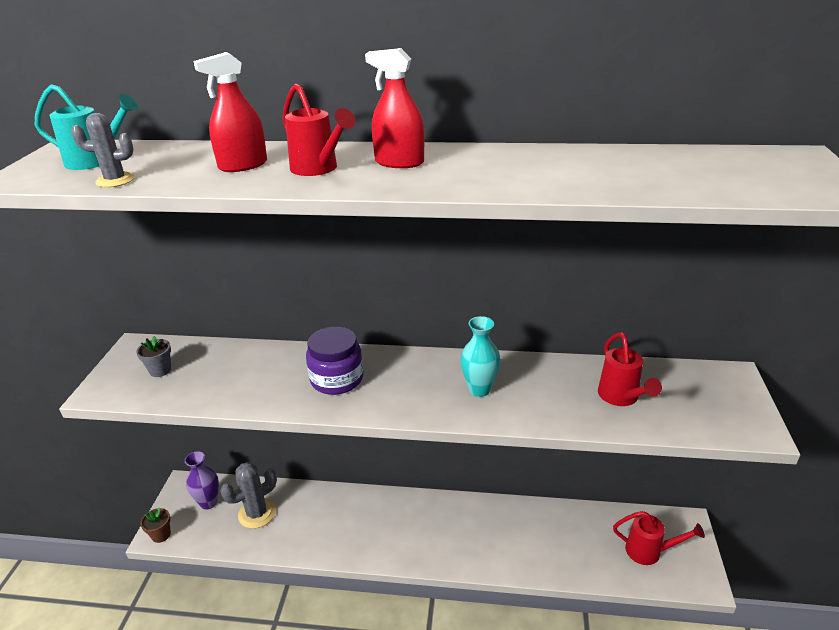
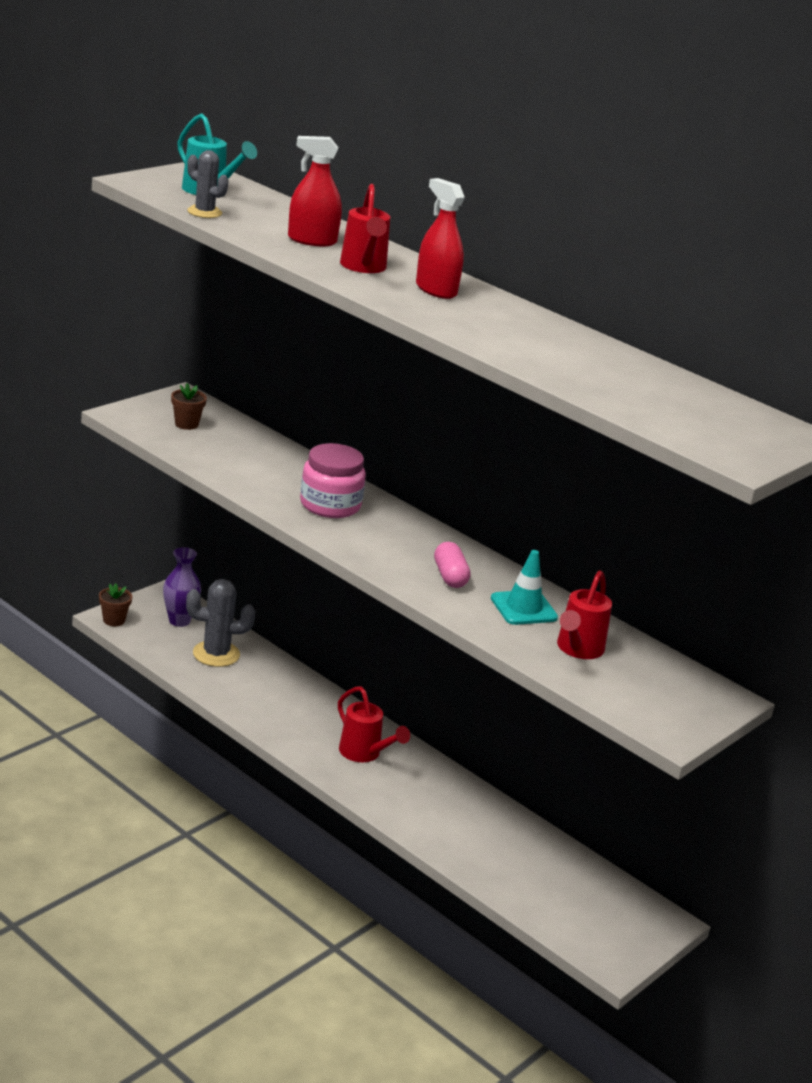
camera: 30 degrees right, 5 degrees down
grey flower pot [136,336,171,377] -> brown flower pot [171,383,207,430]
purple jar [306,327,363,395] -> pink jar [300,443,366,518]
turquoise vase [461,316,500,397] -> pink capsule [434,542,470,588]
red watering can [613,511,705,565] -> red watering can moved to [338,686,410,762]
none -> turquoise traffic cone [491,550,558,625]

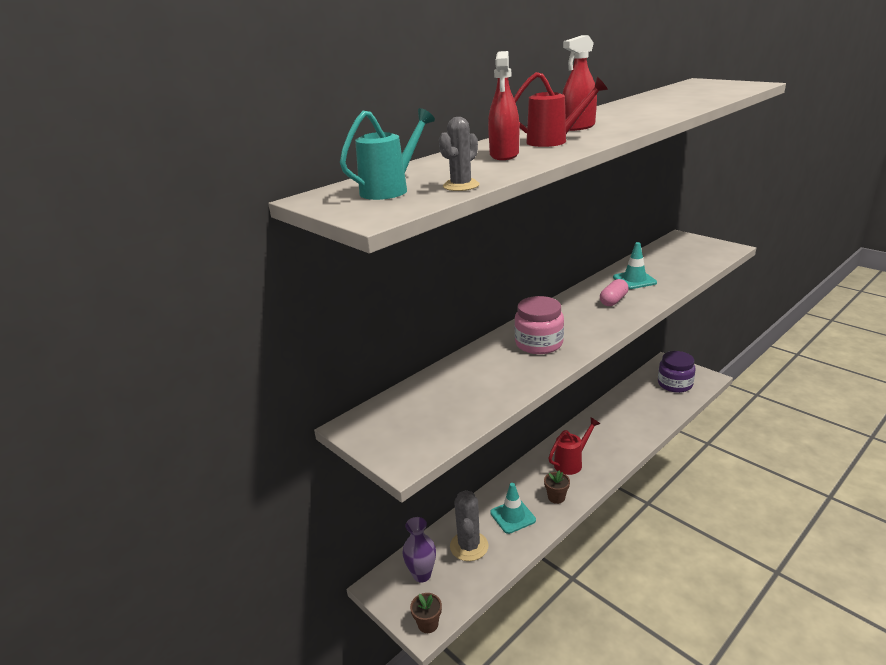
camera: 80 degrees left, 0 degrees up
brown flower pot [171,383,207,430] -> brown flower pot moved to [544,471,570,504]
pink capsule [434,542,470,588] -> pink capsule turned 45 degrees counterclockwise [600,279,628,306]
red watering can [557,570,612,659] -> none
none -> turquoise traffic cone [490,483,536,534]
none -> purple jar [658,351,696,393]

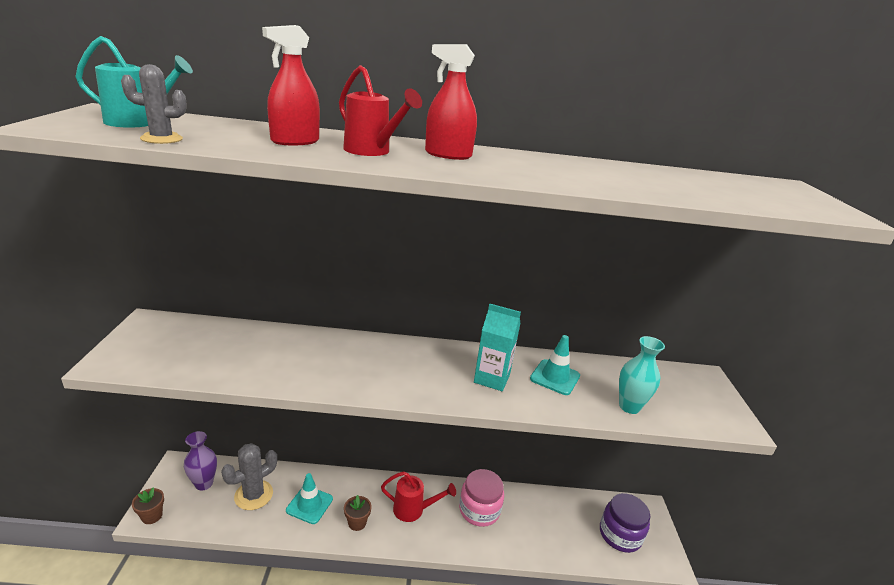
camera: 40 degrees right, 0 degrees up
pink jar [515,296,564,354] -> pink jar moved to [459,469,504,527]
pink capsule [600,279,628,306] -> turquoise carton [474,304,521,391]
none -> turquoise vase [619,336,665,414]

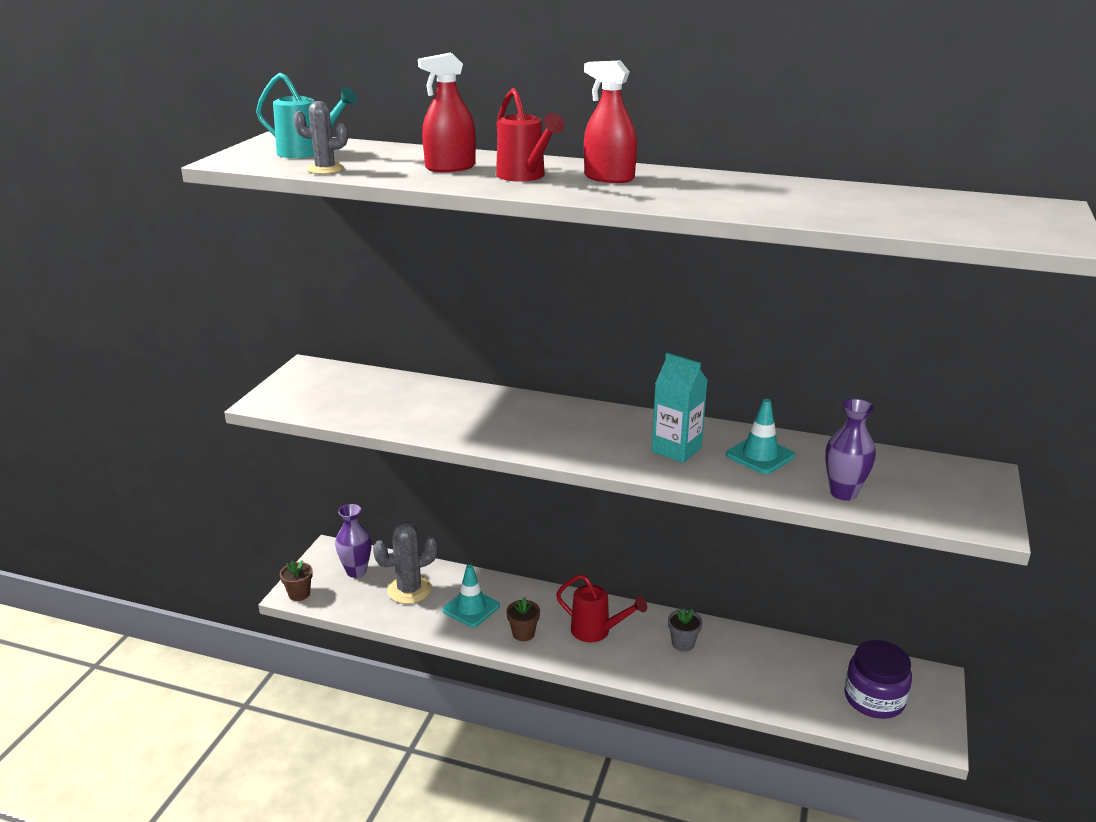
camera: 20 degrees right, 0 degrees up
pink jar [459,469,504,527] -> grey flower pot [668,608,702,652]
turquoise vase [619,336,665,414] -> purple vase [825,399,876,501]

